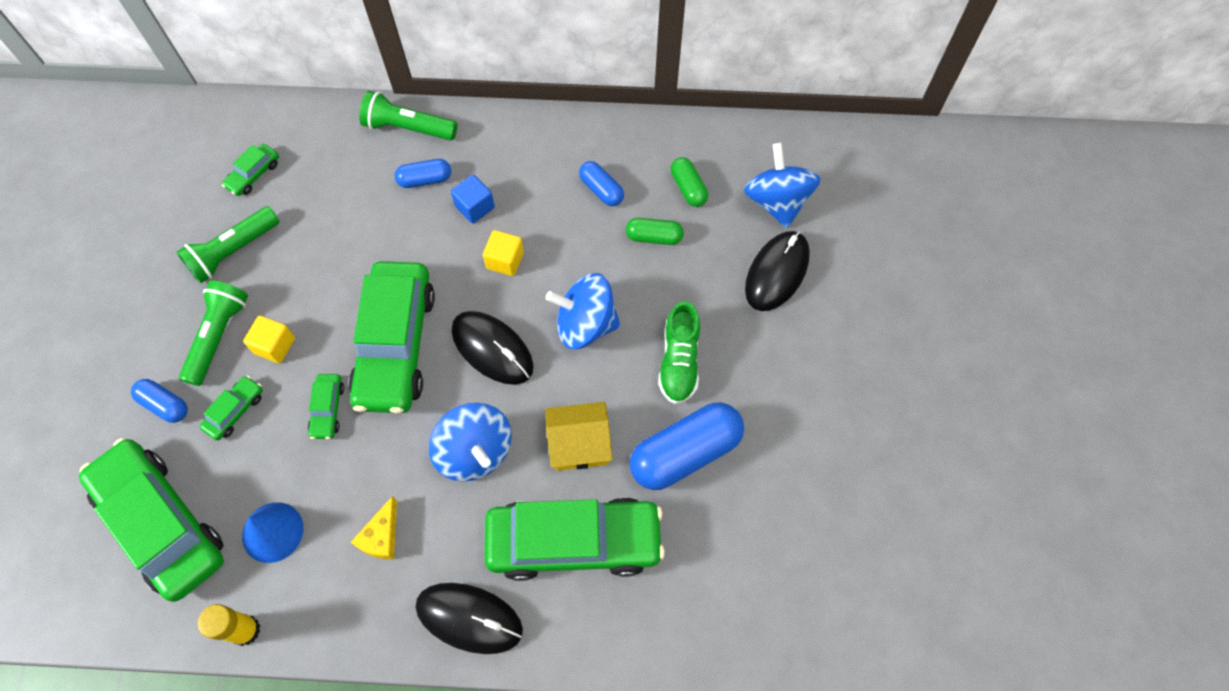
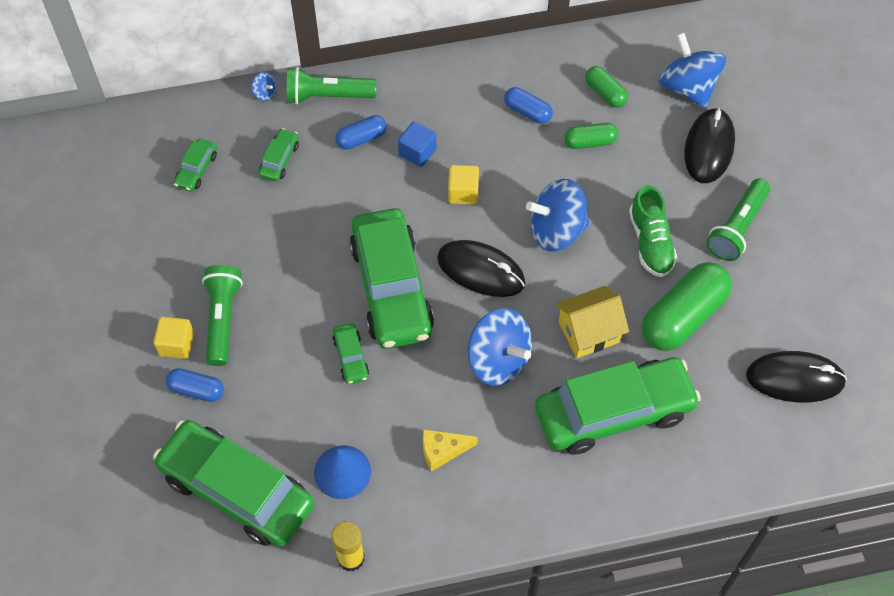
camera: 15 degrees left, 5 degrees down
green flashlight [176,206,280,283] -> green flashlight moved to [706,178,770,261]
green car [200,376,263,440] -> green car moved to [259,128,299,182]
yellow cube [243,316,295,363] -> yellow cube moved to [153,317,194,359]
yellow cheese [351,496,397,560] -> yellow cheese turned 75 degrees clockwise [423,429,478,472]
black mouse [416,583,523,654] -> black mouse moved to [746,351,847,402]
blue capsule [630,403,744,490] -> green capsule [642,262,732,351]
none -> blue spinning top [251,72,277,101]

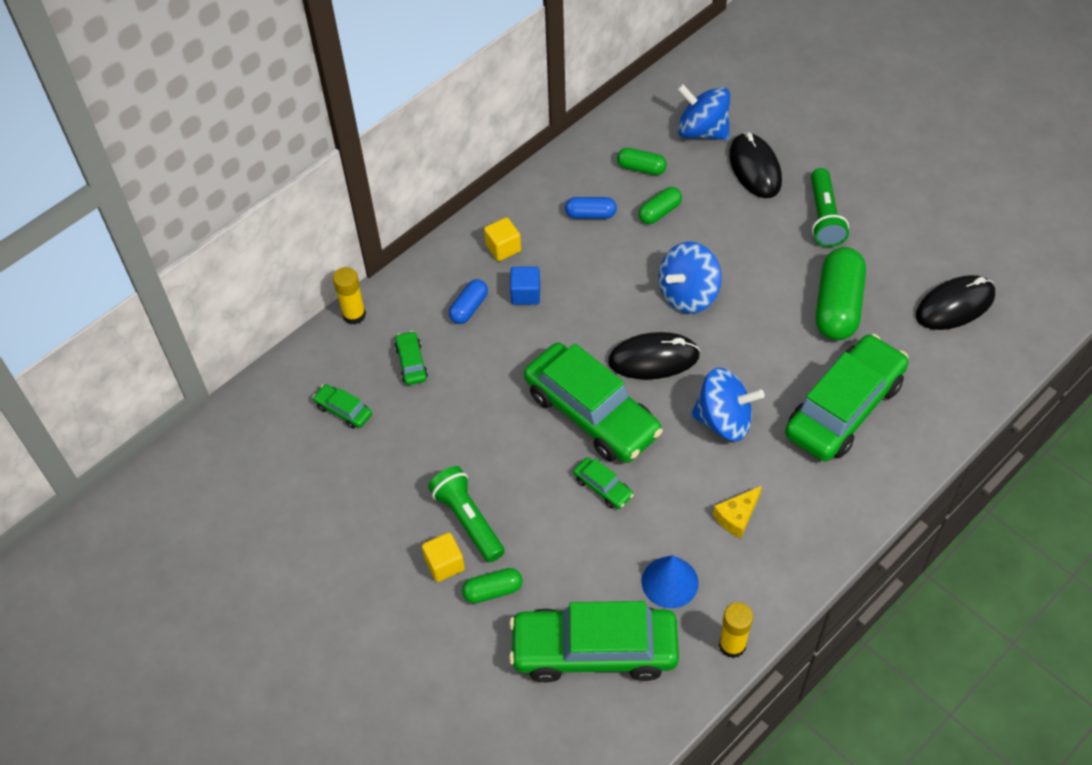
camera: 30 degrees left, 5 degrees down
blue capsule [166,368,224,402] -> green capsule [462,568,522,603]
green car [174,139,217,191] -> green car turned 135 degrees clockwise [313,384,372,429]
blue spinning top [251,72,277,101] -> yellow glue stick [333,267,366,325]
green flashlight [287,67,376,104] -> none
yellow cube [448,165,479,205] -> yellow cube moved to [484,217,521,261]
yellow house [556,286,629,358] -> none
green shoe [629,185,677,277] -> none

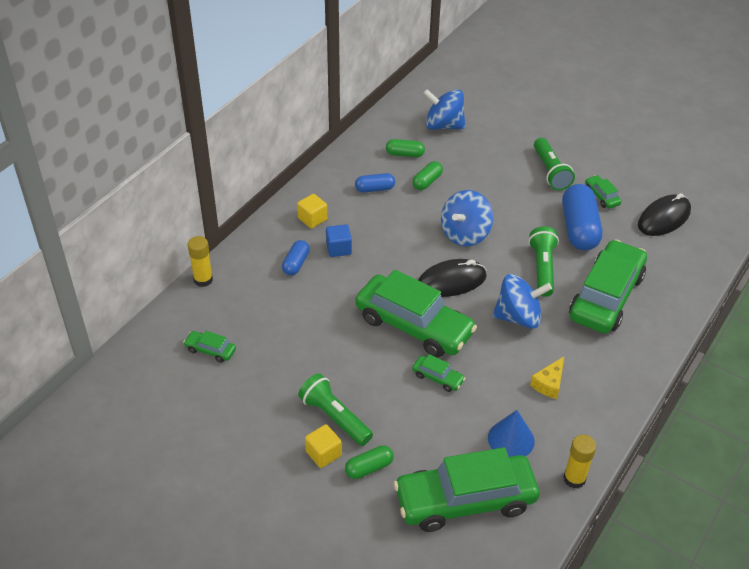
camera: 15 degrees left, 10 degrees down
green car [395,331,428,385] -> green car moved to [585,175,621,208]
black mouse [729,132,782,198] -> none
green capsule [816,247,866,340] -> blue capsule [562,184,602,250]
none -> green flashlight [529,226,559,297]

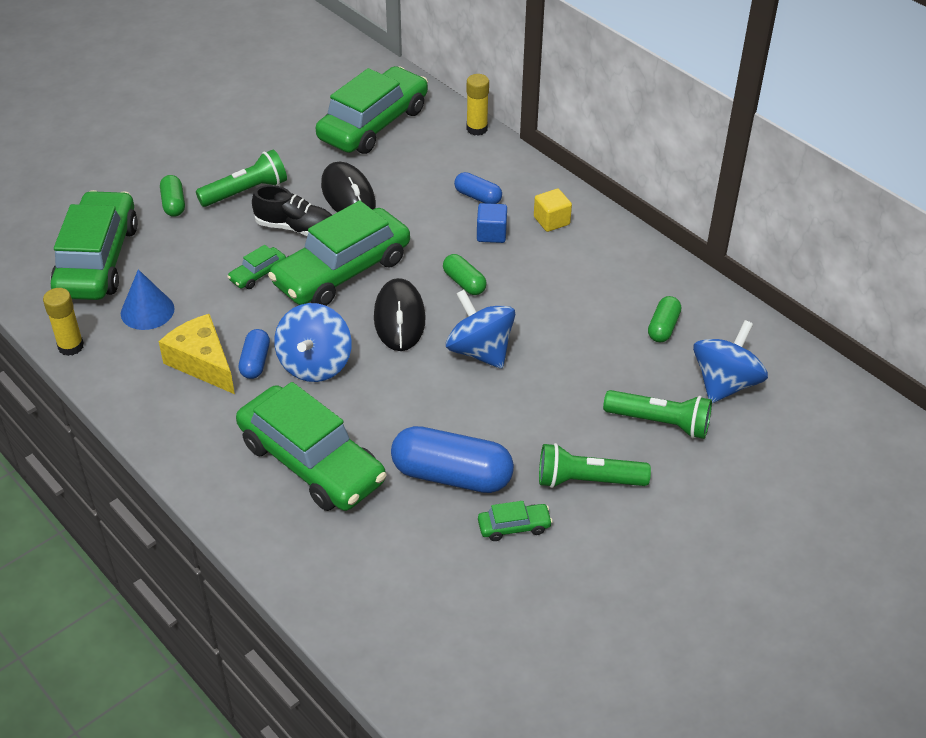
camera: 105 degrees right, 0 degrees up
green car [183,331,236,363] -> green car [316,66,428,154], size x2.41
yellow cube [305,424,342,468] -> none
blue capsule [355,173,395,193] -> blue capsule moved to [238,329,270,379]
green capsule [412,161,443,190] -> green capsule moved to [443,254,487,295]
green flashlight [529,226,559,297] -> green flashlight moved to [603,390,712,439]
yellow cheese [530,357,564,399] -> yellow cheese [159,314,235,394], size x1.62
black mouse [638,193,691,236] -> black mouse moved to [321,162,376,212]
none -> black shoe [252,185,332,236]

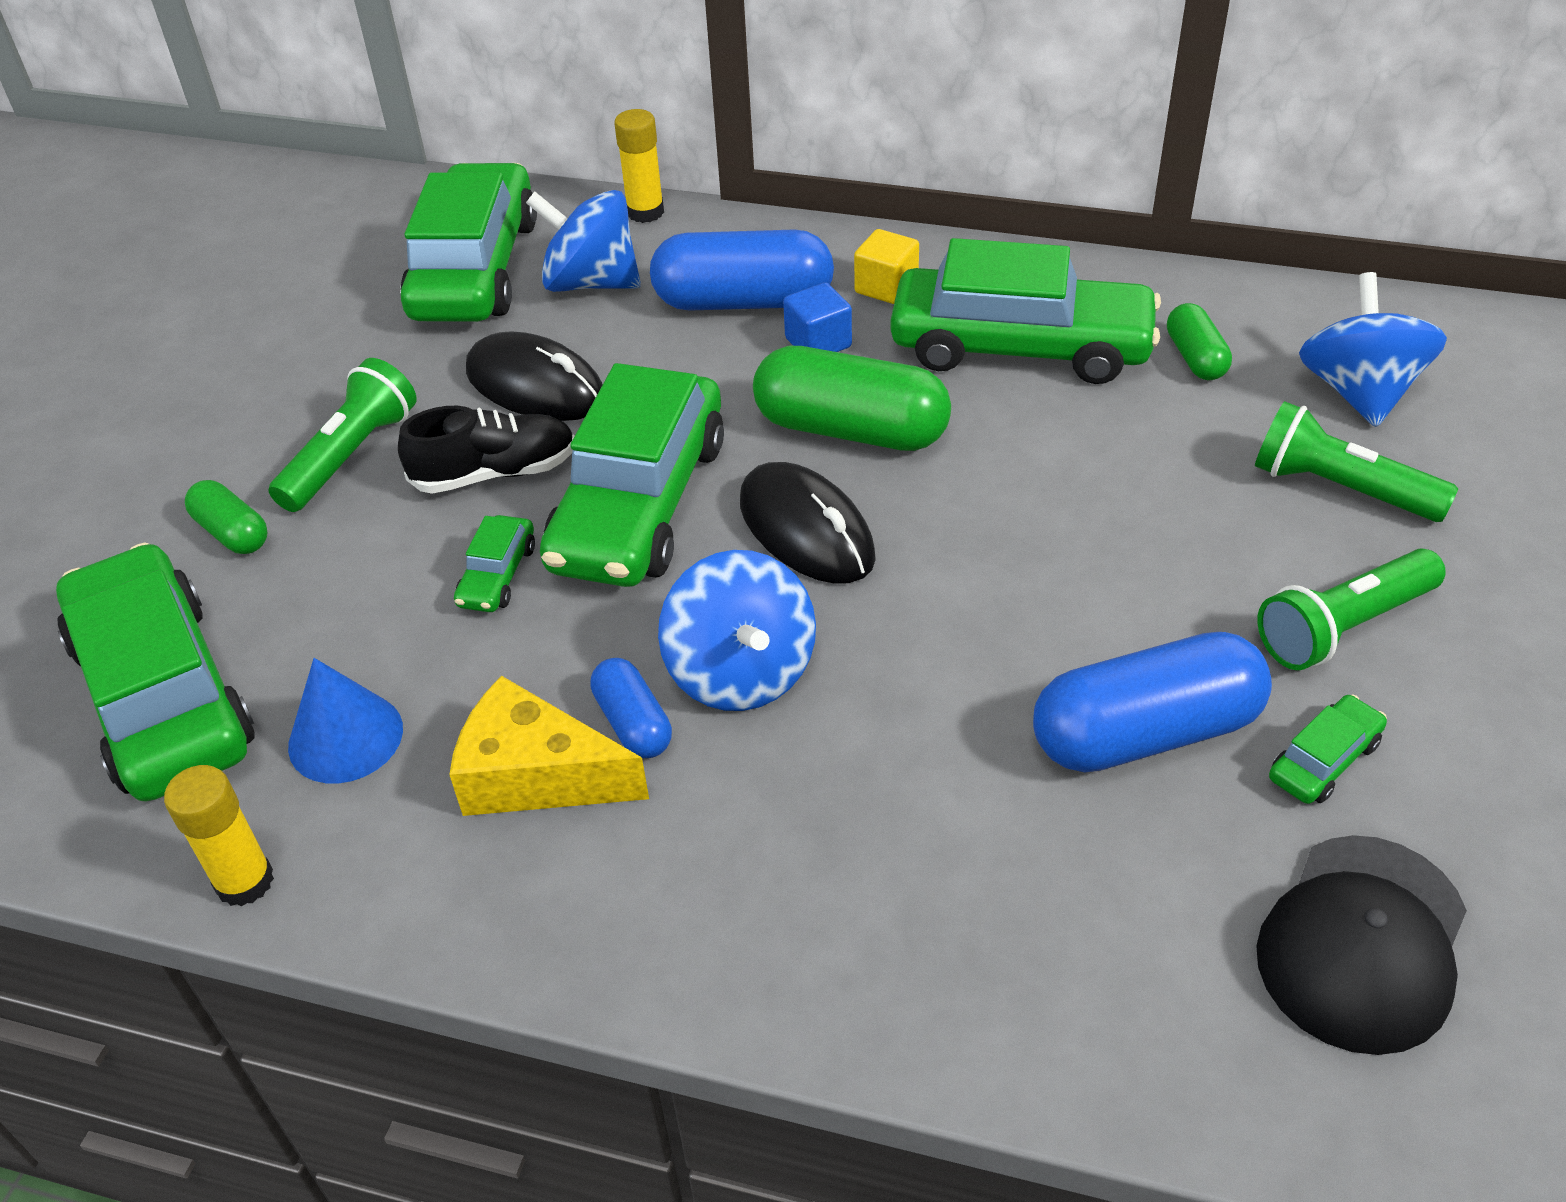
camera: 30 degrees left, 0 degrees up
green car [236,382,386,511] -> green car moved to [890,238,1161,384]
green capsule [443,254,487,295] -> green capsule [753,346,951,451], size x1.93
blue spinning top [446,290,515,369] -> blue spinning top moved to [526,190,641,292]
blue capsule [454,172,502,204] -> blue capsule [650,229,834,311], size x1.93
green flashlight [603,390,712,439] -> green flashlight turned 135 degrees counterclockwise [1255,401,1458,522]
none -> black cap [1256,835,1467,1055]

